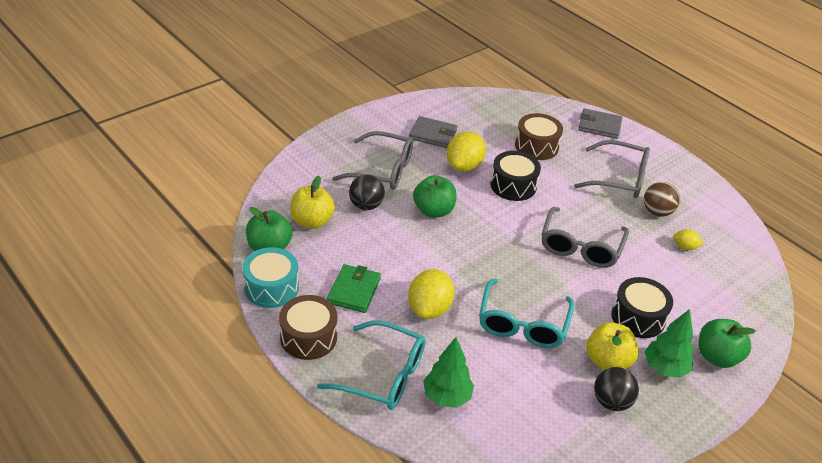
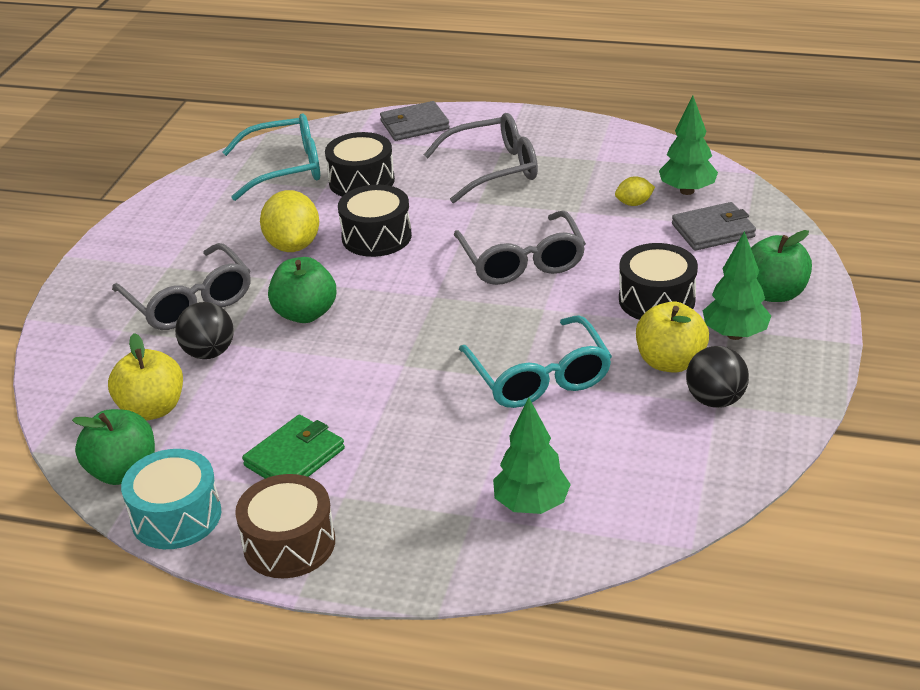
camera: 30 degrees left, 5 degrees down
turquoise glasses [317,320,426,410] -> turquoise glasses moved to [223,113,320,201]
green wallet [327,264,381,313] -> green wallet turned 60 degrees clockwise [242,415,345,479]
grey glasses [332,131,413,190] -> grey glasses turned 75 degrees clockwise [112,243,251,330]
yellow lemon [408,269,454,319] -> none
grey wallet [409,116,458,148] -> grey wallet moved to [672,202,756,251]
brown drum [515,113,563,160] -> black drum [325,132,395,196]
brown ball [644,182,680,217] -> none
none -> green tree [659,96,718,195]

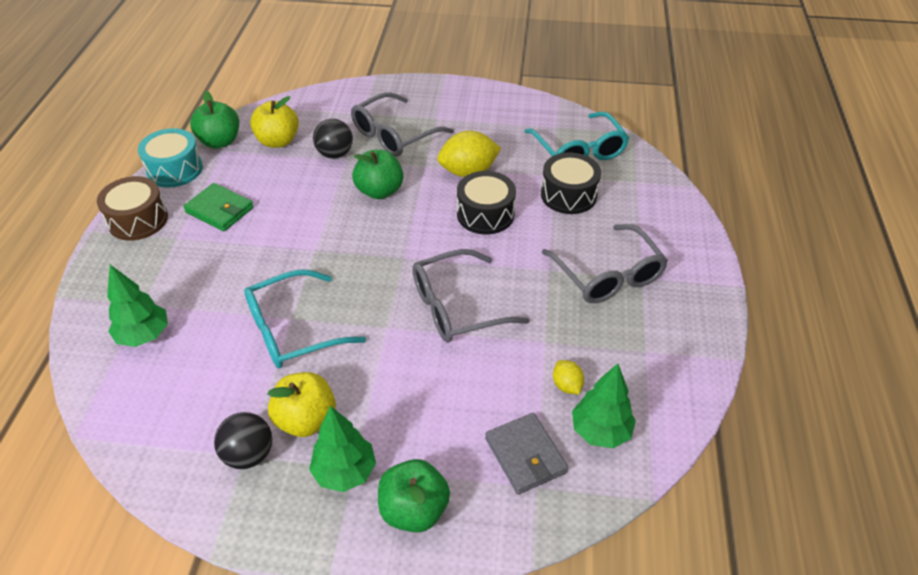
camera: 80 degrees right, 10 degrees up
grey wallet [380,101,450,141] -> none
black drum [619,243,698,320] -> none

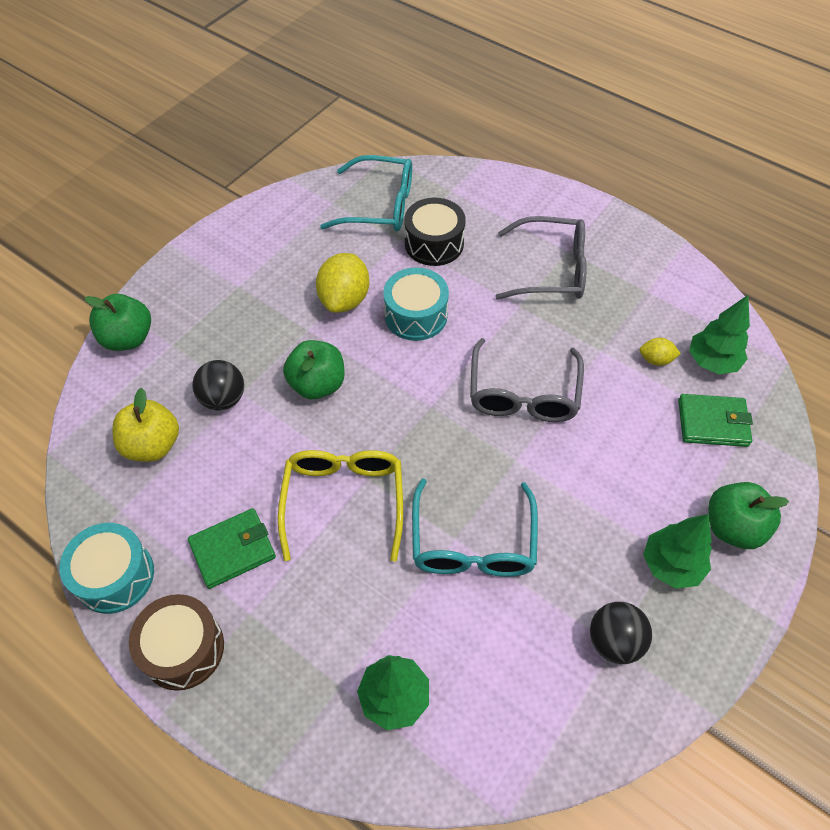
camera: 60 degrees left, 10 degrees up
green apple [190,91,239,148] -> green apple moved to [84,294,151,351]
yellow apple [267,372,336,437] -> none
grey glasses [351,92,454,157] -> none
black drum [457,171,516,234] -> turquoise drum [383,268,449,341]
grey wallet [485,413,568,494] -> green wallet [678,394,753,447]
none -> yellow glasses [278,450,403,561]

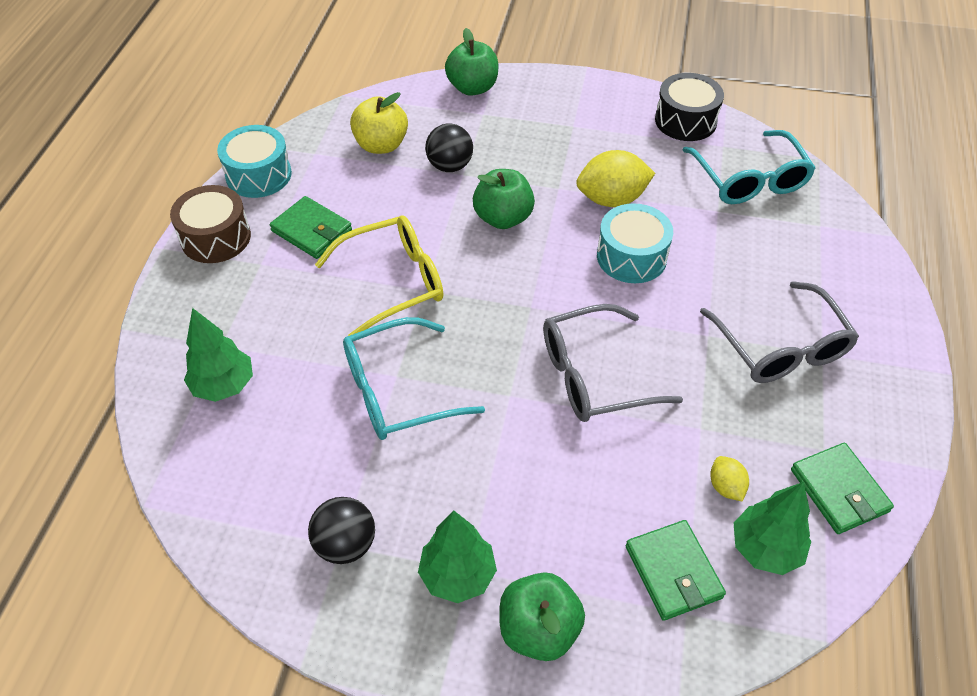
camera: 65 degrees right, 5 degrees down
black drum [404,198,466,266] -> black drum moved to [655,73,724,141]
none -> green wallet [791,443,894,534]

